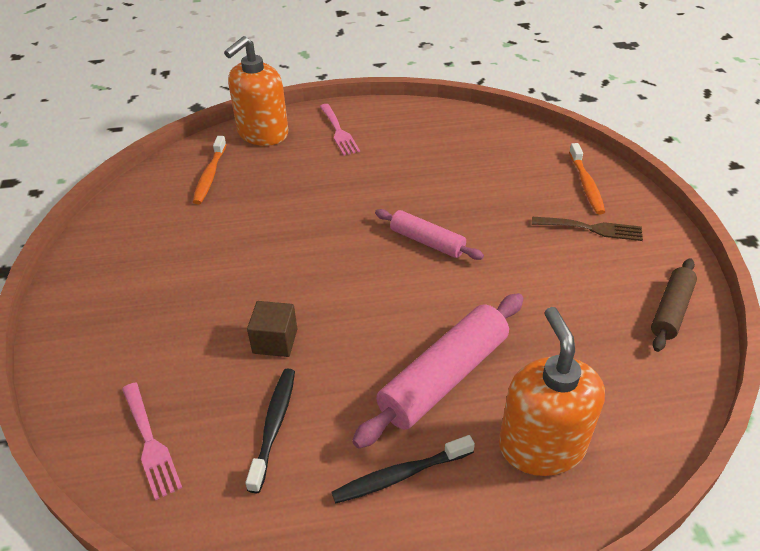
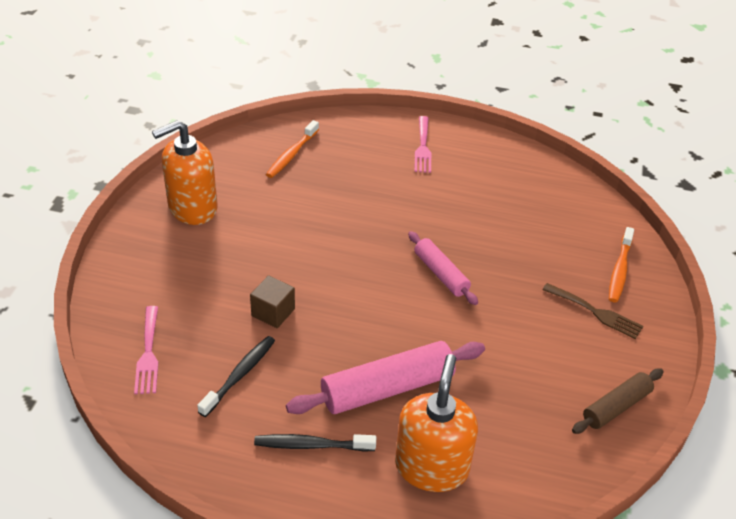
camera: 20 degrees right, 0 degrees up
orange soap dispenser [224,36,288,146] -> orange soap dispenser moved to [152,120,218,225]

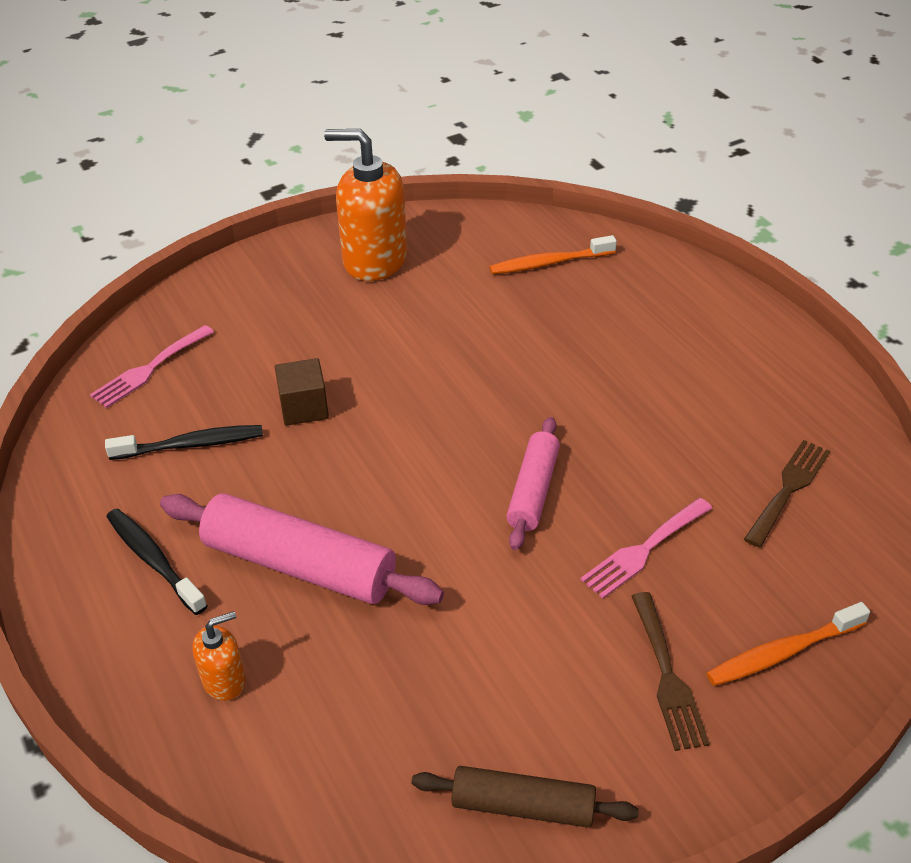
camera: 50 degrees right, 0 degrees up
orange soap dispenser [395,354,478,492] -> orange soap dispenser [192,611,246,701], size x0.48
pink fork [414,116,431,173] -> pink fork moved to [580,498,712,599]
none -> brown fork [744,440,830,548]

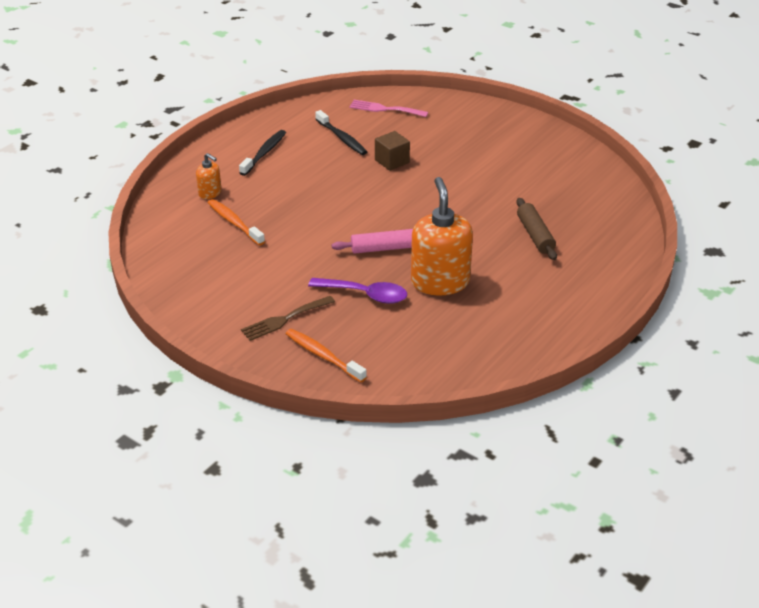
camera: 65 degrees right, 5 degrees down
pink rolling pin [160,493,444,605] -> none
orange soap dispenser [324,129,407,281] -> orange soap dispenser moved to [411,177,473,296]
brown rolling pin [412,766,639,828] -> brown rolling pin moved to [516,198,557,260]
orange toothbrush [489,235,617,274] -> orange toothbrush moved to [208,199,265,246]
pink fork [580,498,712,599] -> purple spoon [308,278,407,304]
brown fork [744,440,830,548] -> none

